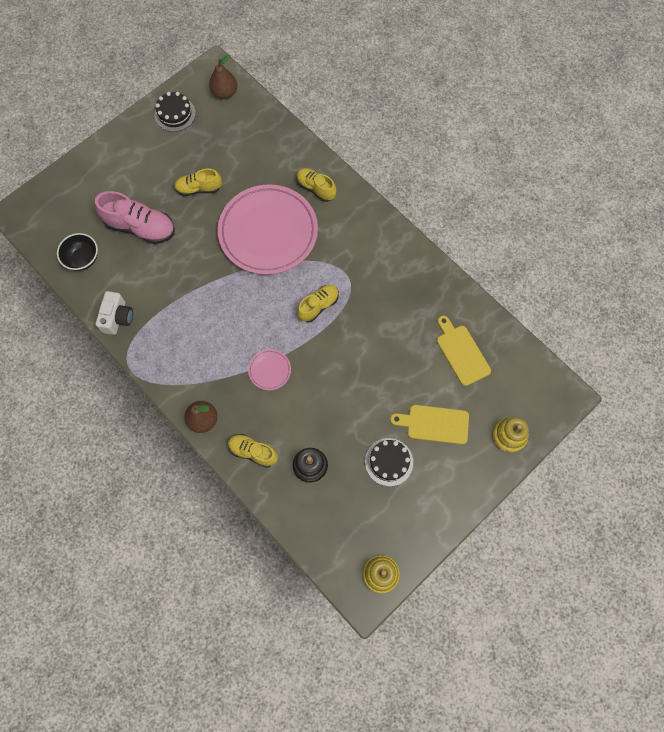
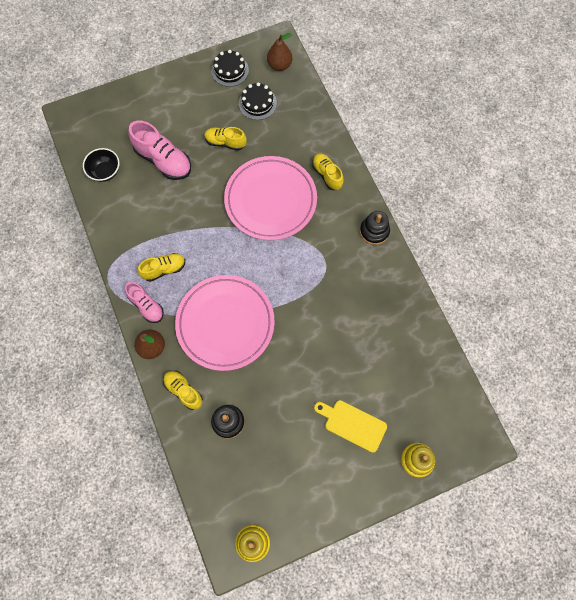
camera: 20 degrees right, 0 degrees up
white camera [96,291,133,335] -> none
pink plate [248,349,291,390] -> pink plate [175,275,275,371], size x2.47
yellow shoe [297,285,339,323] -> yellow shoe moved to [138,253,185,282]
black cake [365,438,413,486] -> black cake moved to [239,82,277,120]
yellow cutting board [437,316,491,386] -> none
none -> pink shoe [125,282,164,323]
none -> black stacking toy [360,211,390,245]

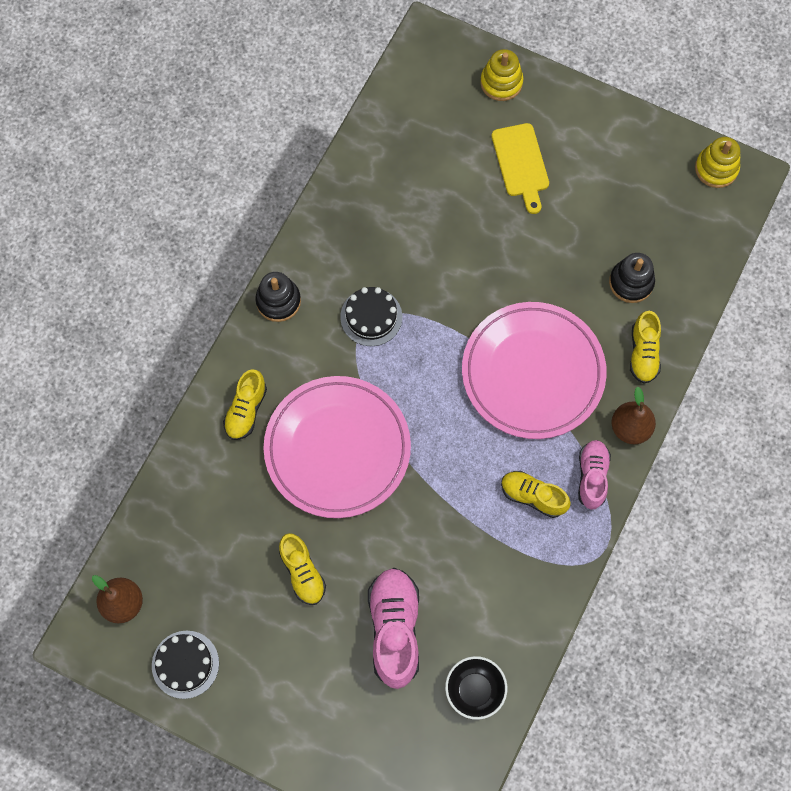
camera: 130 degrees left, 0 degrees up
black cake [239,82,277,120] -> black cake moved to [340,287,402,346]

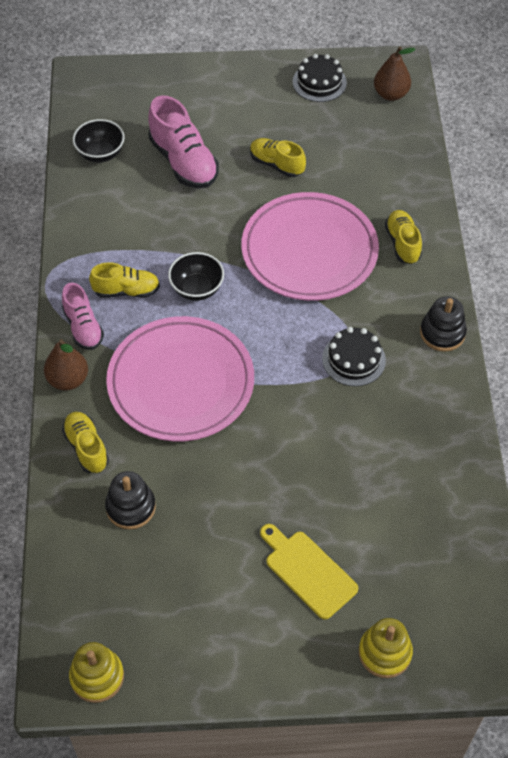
camera: 150 degrees right, 15 degrees down
none -> black bowl [168,252,224,301]

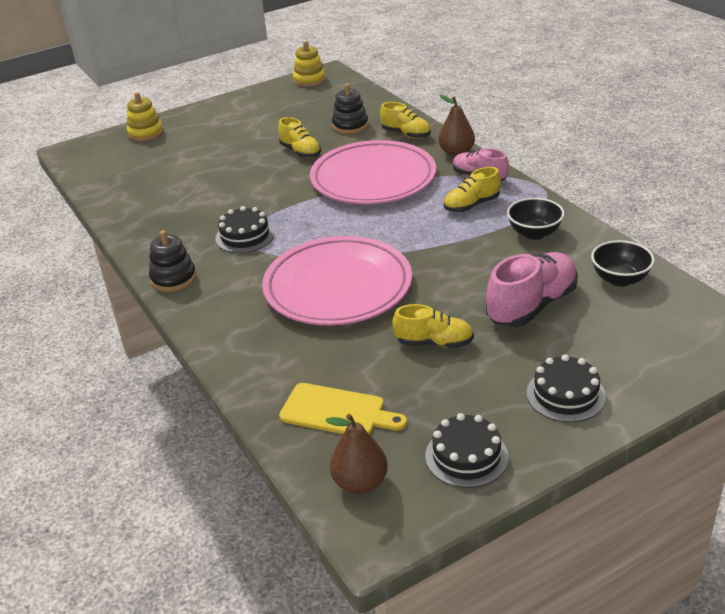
camera: 155 degrees right, 20 degrees down
pink shoe [148,95,219,189] -> pink shoe turned 105 degrees clockwise [486,252,578,327]
black bowl [168,252,224,301] -> black bowl moved to [507,198,564,240]
yellow cutting board [260,524,358,620] -> yellow cutting board moved to [279,383,407,434]
yellow shoe [385,210,422,264] -> yellow shoe moved to [278,117,321,158]
none -> black cake [527,354,606,422]

